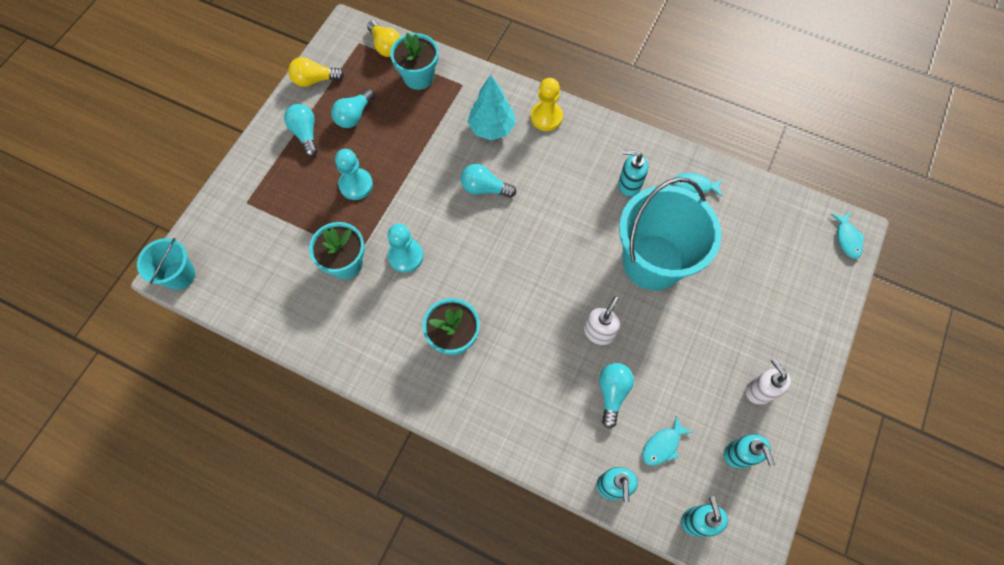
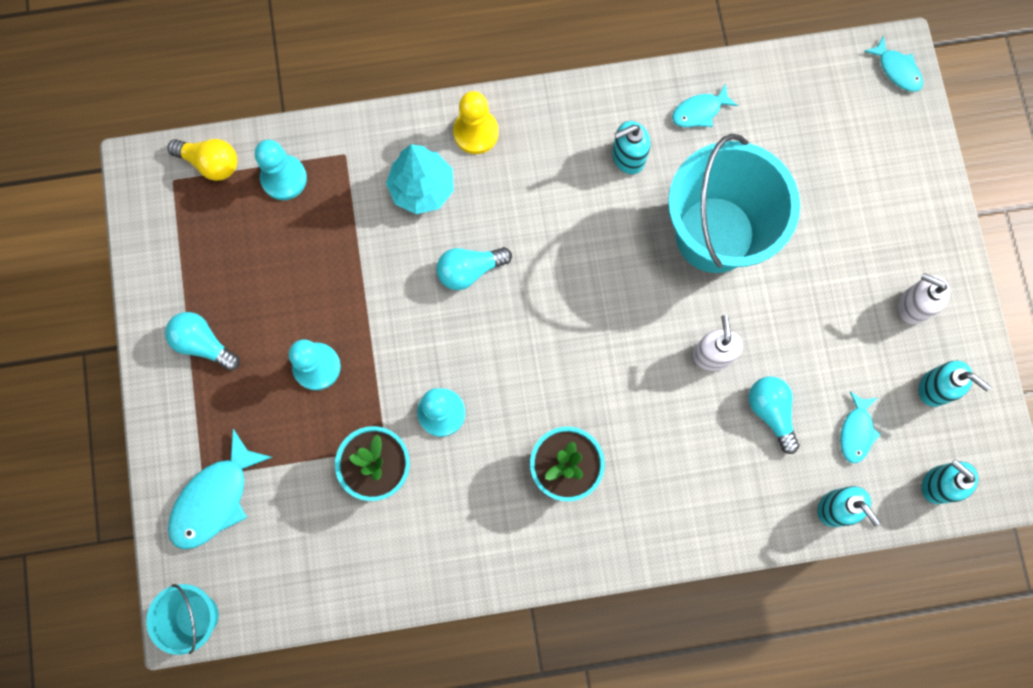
camera: 35 degrees left, 10 degrees up
yellow light bulb [288,57,344,87] -> none
turquoise light bulb [331,89,375,128] -> none
turquoise flower pot [390,33,439,90] -> turquoise pawn [255,140,307,200]
none -> turquoise fish [168,429,272,549]

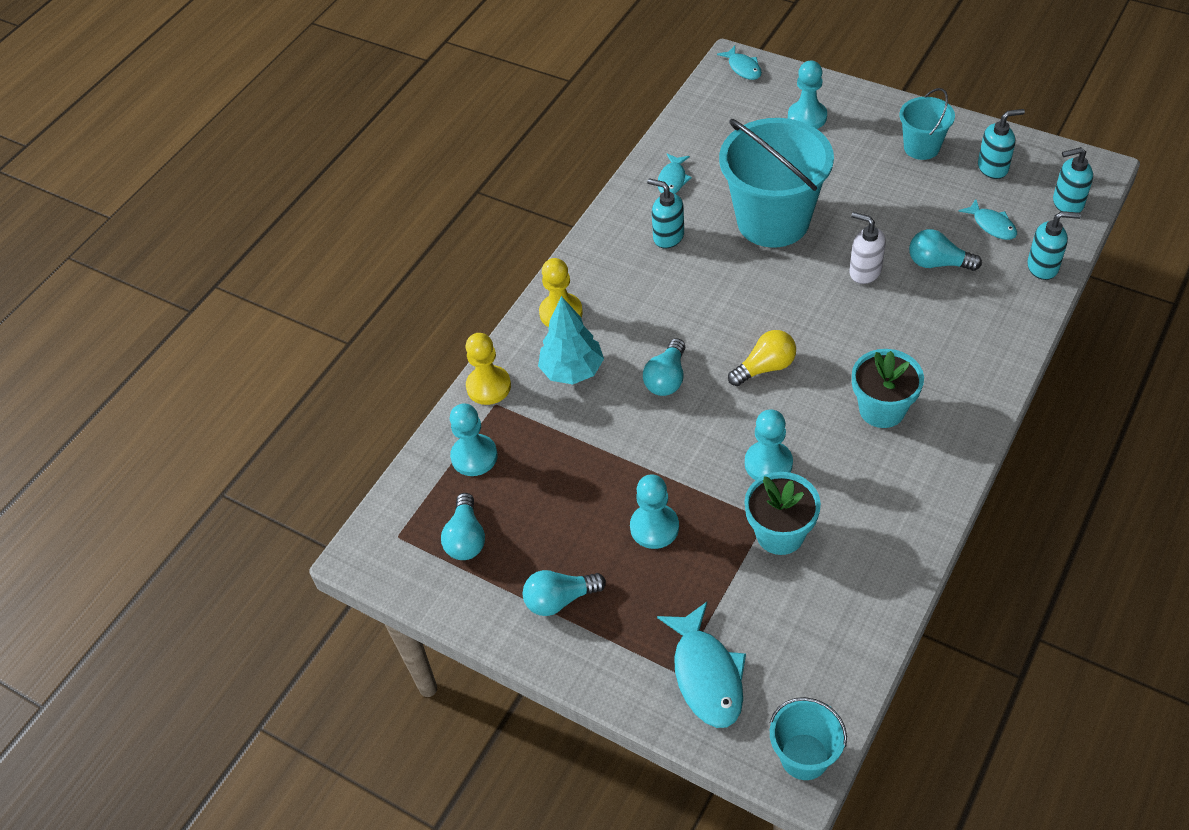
camera: 45 degrees left, 25 degrees down
yellow light bulb [168,139,237,181] -> yellow light bulb moved to [728,330,796,386]
turquoise soap dispenser [612,121,651,174] -> turquoise soap dispenser turned 105 degrees clockwise [647,178,684,249]
turquoise fish [864,35,923,92] -> turquoise fish turned 60 degrees clockwise [717,46,762,80]
white soap dispenser [898,273,950,325] -> turquoise bucket [899,88,955,160]
none -> turquoise light bulb [441,493,485,560]
none -> yellow pawn [466,333,511,405]
none -> turquoise pawn [788,61,827,129]

